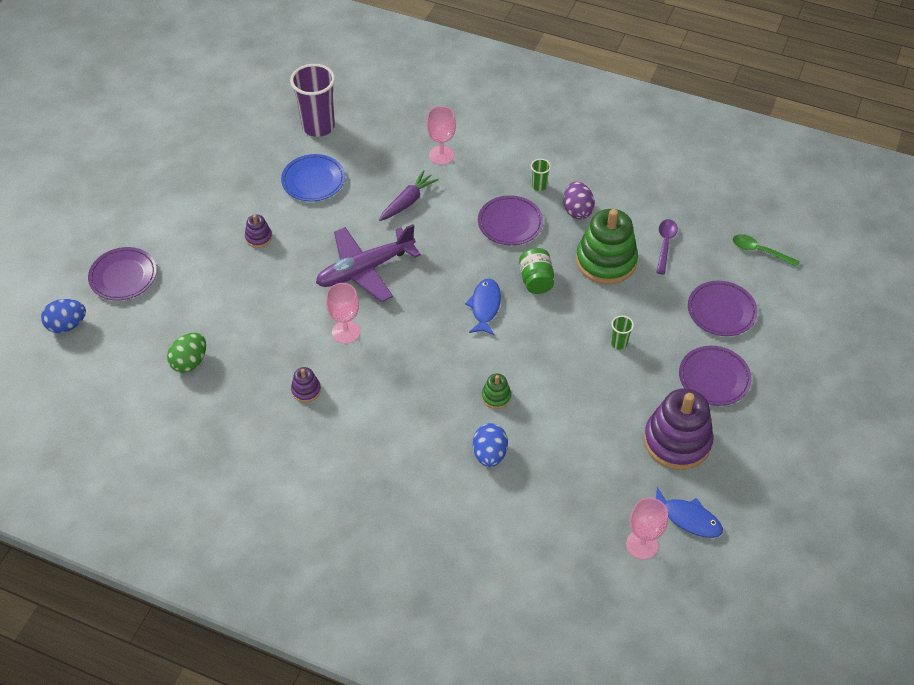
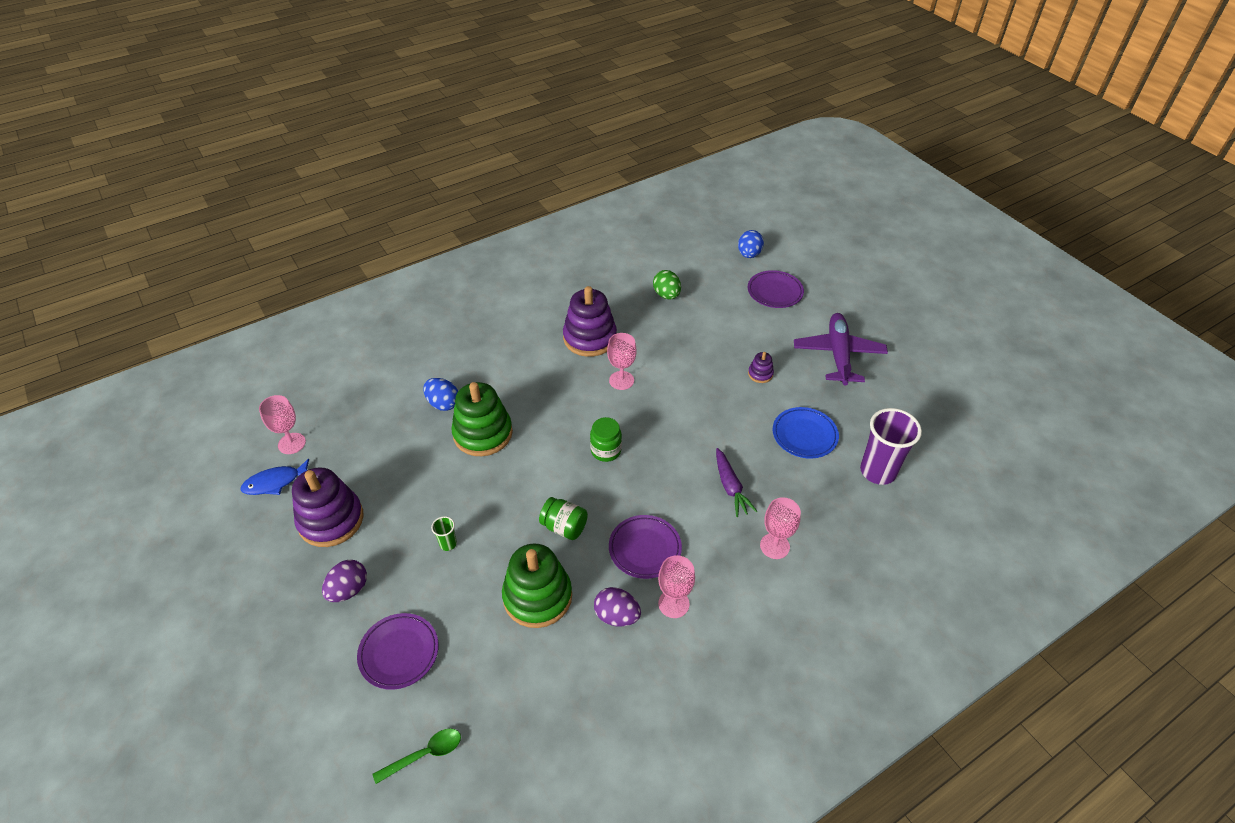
camera: 125 degrees right, 5 degrees down
purple stacking toy [291,367,321,402] -> purple stacking toy [563,286,617,357], size x2.23
purple plane [316,224,421,302] -> purple plane moved to [794,313,888,386]
blue fish [465,279,501,336] -> none
green stacking toy [482,374,511,409] -> green stacking toy [451,382,513,456], size x2.23
green cup [531,159,551,191] -> pink goblet [658,555,695,618]
purple spoon [656,219,678,275] -> none
purple plate [679,346,752,406] -> purple egg [322,560,367,602]
none -> green jar [590,417,622,462]

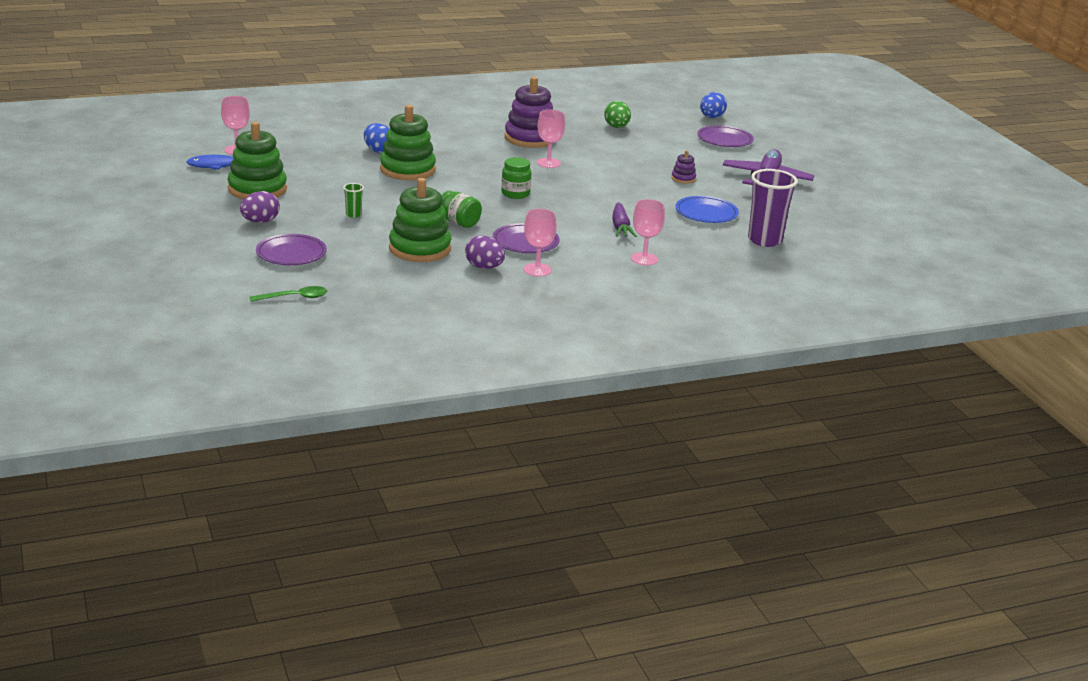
camera: 10 degrees right, 20 degrees down
purple stacking toy [292,467,364,547] -> green stacking toy [227,122,287,199]

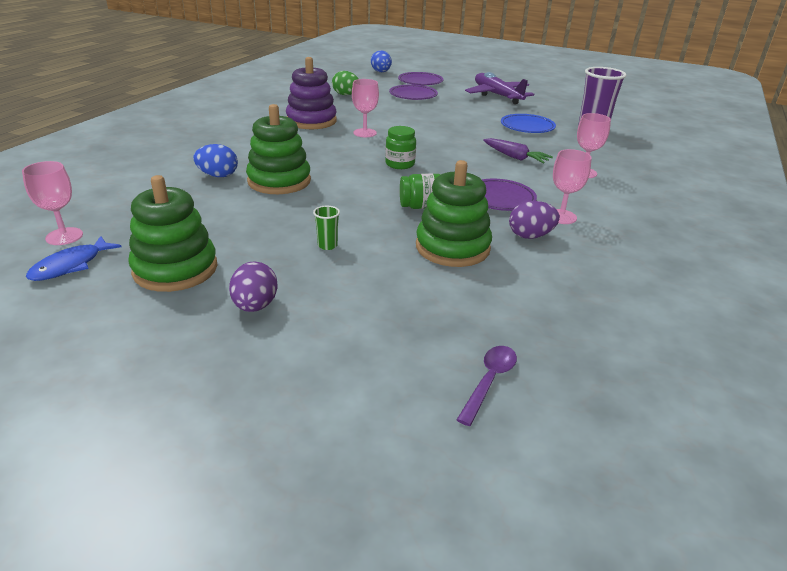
camera: 45 degrees left, 5 degrees up
green spoon [250,286,328,302] -> purple spoon [457,346,517,426]
purple plate [256,234,327,265] -> purple plate moved to [389,85,438,100]
purple stacking toy [671,150,696,183] -> none

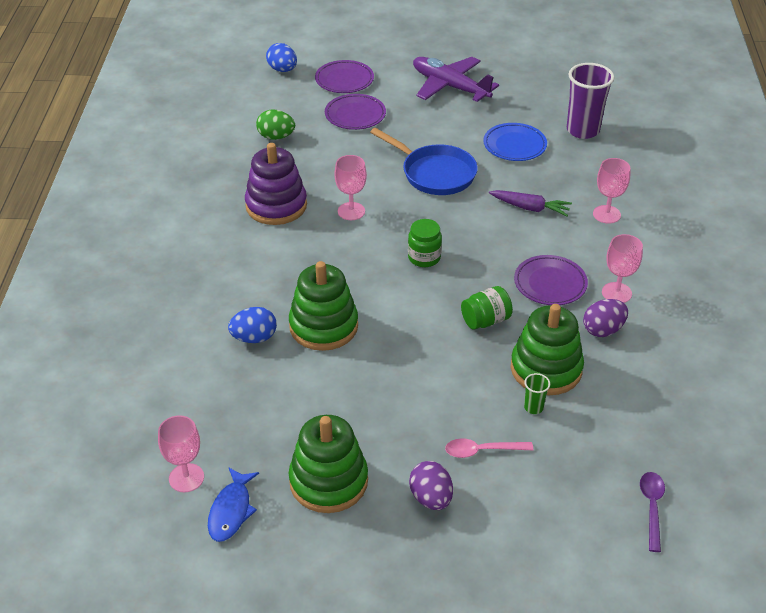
camera: 20 degrees left, 10 degrees up
green cup [313,206,340,250] -> green cup moved to [524,373,550,414]
none -> blue pan [370,128,478,195]
none -> pink spoon [445,438,533,458]

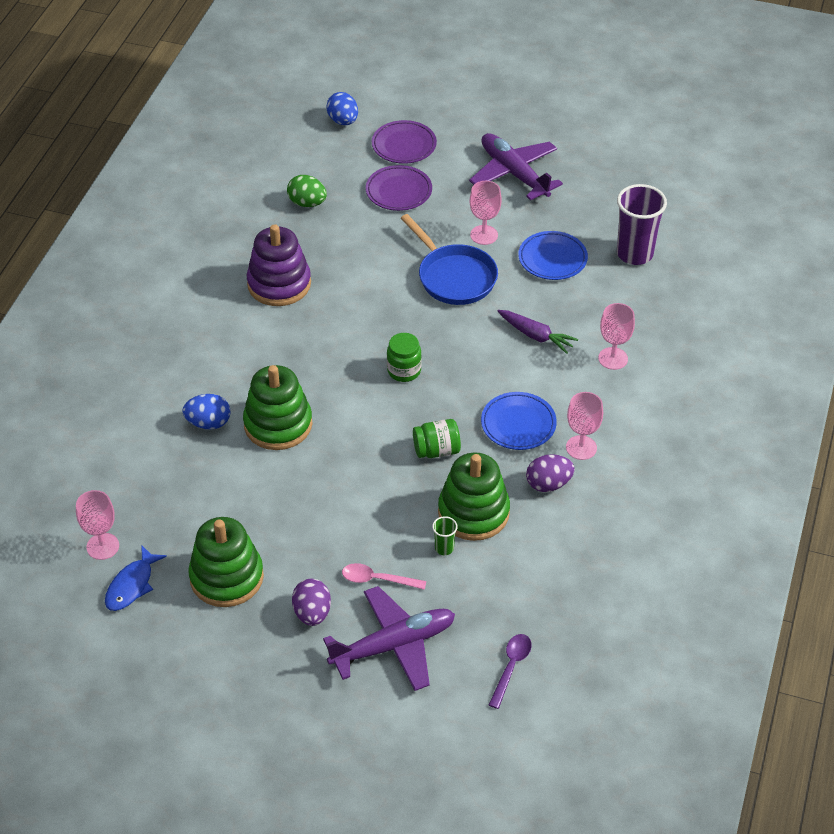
camera: 15 degrees right, 5 degrees up
pink goblet [334,155,367,220] -> pink goblet moved to [470,181,502,245]
purple plate [514,255,588,305] -> blue plate [481,392,557,450]
none -> purple plane [323,586,455,691]

